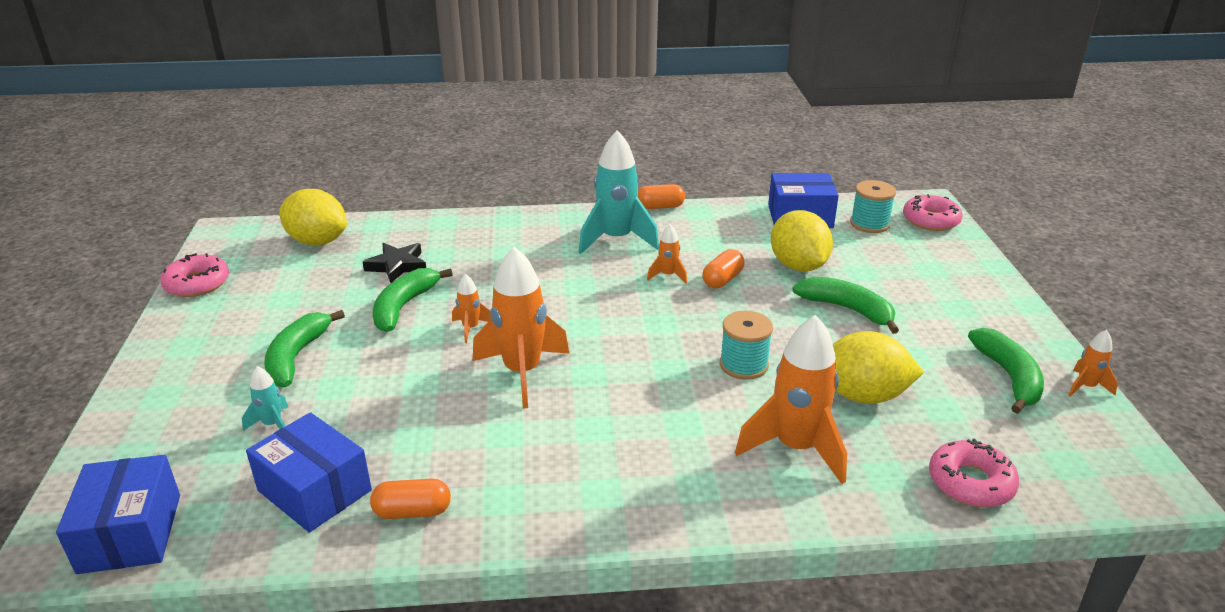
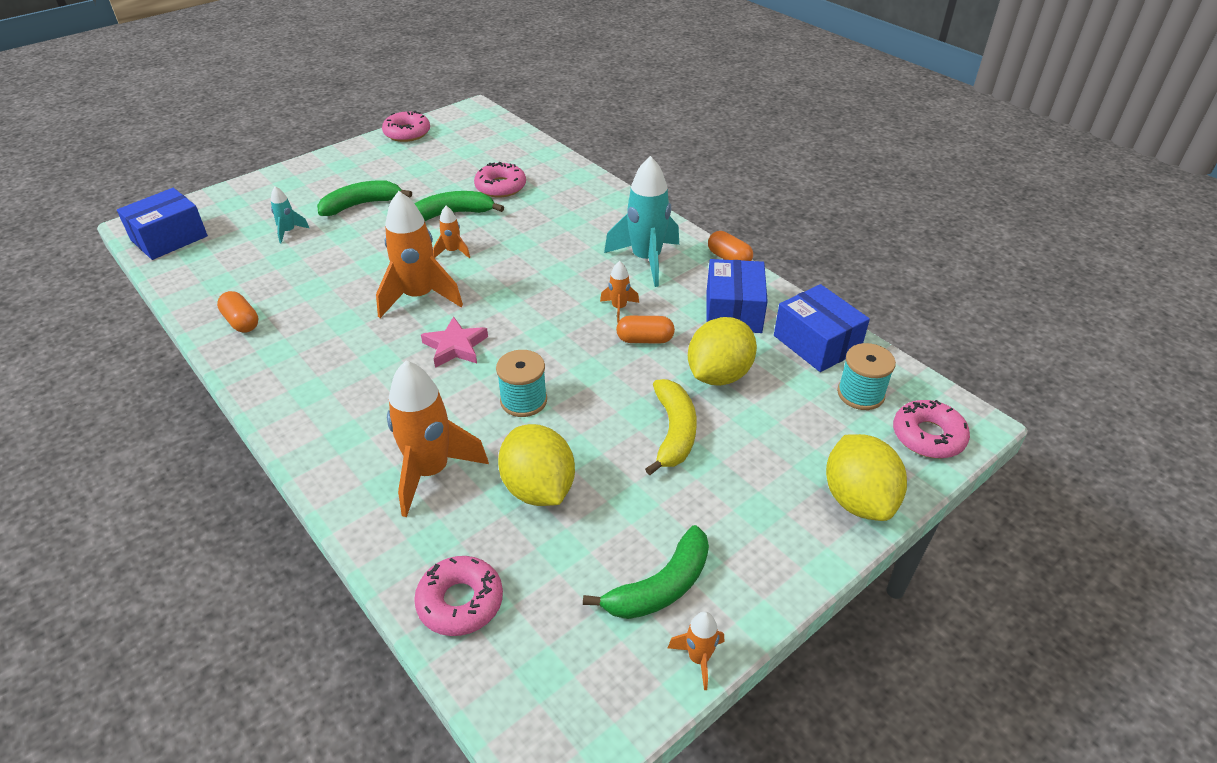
camera: 55 degrees right, 10 degrees up
blue box [246,412,372,533] -> blue box moved to [707,259,768,333]
yellow lemon [279,189,347,245] -> yellow lemon moved to [826,434,907,521]
black star [363,243,426,283] -> pink donut [474,162,526,197]
green banana [792,276,899,334] -> yellow banana [645,379,697,475]
none -> pink star [421,316,488,368]

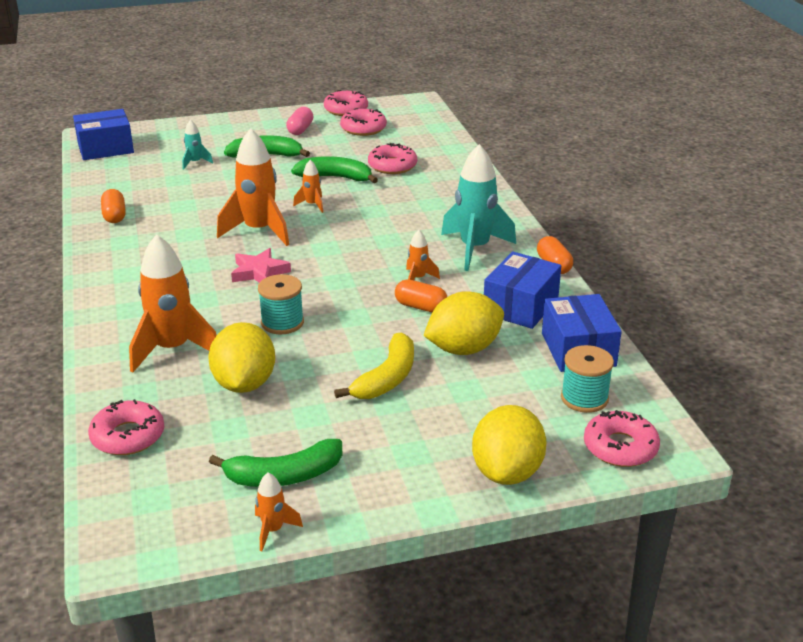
camera: 25 degrees right, 10 degrees down
none -> pink capsule [286,107,314,135]
none -> pink donut [340,108,387,136]

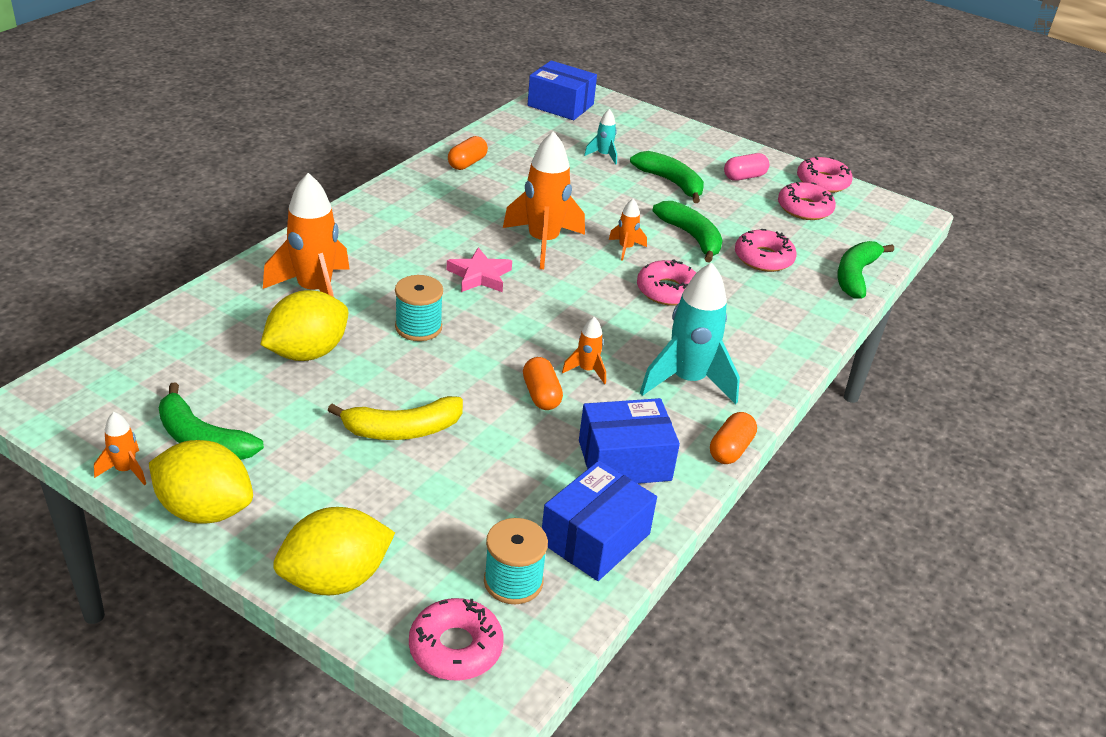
camera: 45 degrees right, 5 degrees up
pink donut [88,399,164,455] -> pink donut moved to [637,260,696,306]
yellow lemon [423,291,504,355] -> yellow lemon moved to [149,440,253,524]
none -> green banana [837,241,894,298]

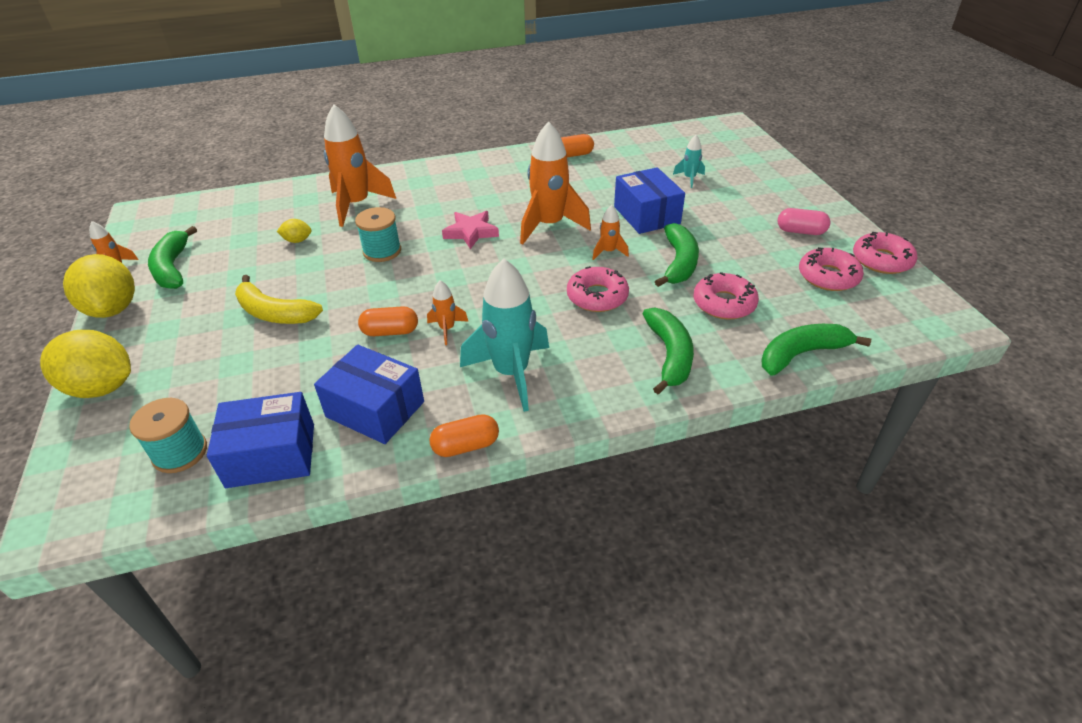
camera: 45 degrees right, 5 degrees up
yellow lemon [260,290,348,361] -> yellow lemon [277,219,312,243], size x0.45
pink donut [409,598,503,680] -> none
orange capsule [523,357,563,410] -> orange capsule turned 60 degrees clockwise [358,306,418,336]
blue box [528,61,597,120] -> blue box moved to [614,167,685,234]
green banana [630,151,704,203] -> green banana moved to [643,307,694,394]

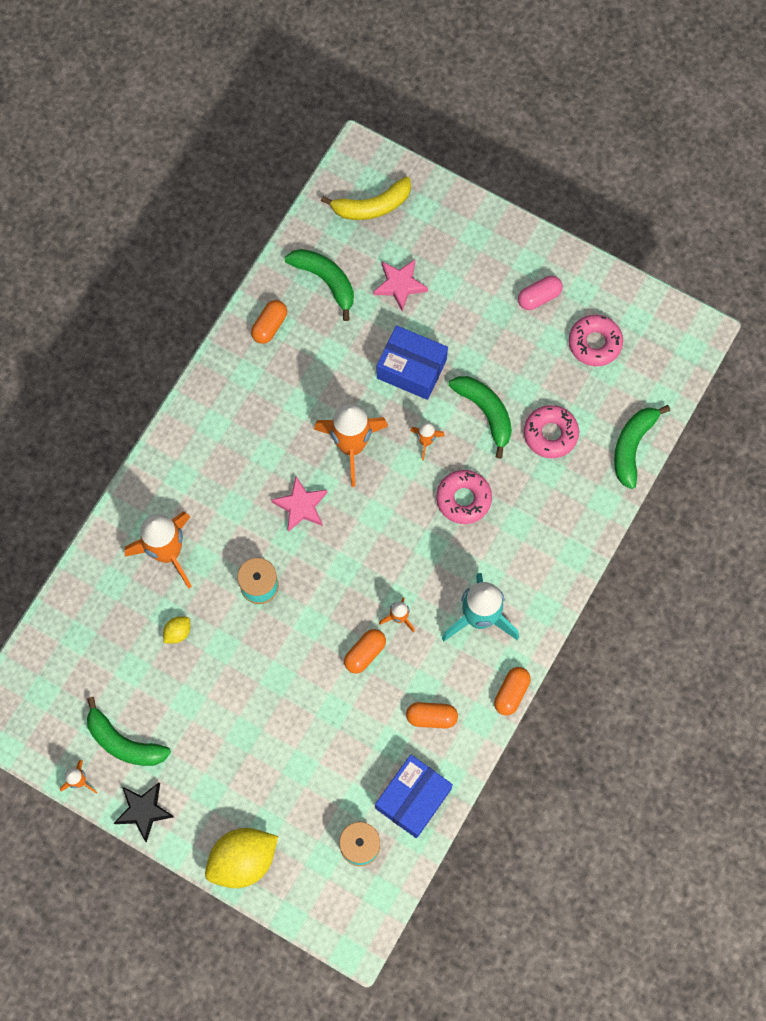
camera: 45 degrees left, 30 degrees up
yellow lemon [63,254,135,318] -> black star [114,783,174,843]
yellow banana [235,275,323,324] -> yellow banana moved to [321,176,411,220]
blue box [314,344,424,444] -> orange capsule [406,702,458,728]
green banana [643,307,694,394] -> green banana moved to [285,249,354,321]
turquoise rocket [673,135,705,188] -> pink star [374,260,428,311]
pink donut [853,232,917,274] -> none

